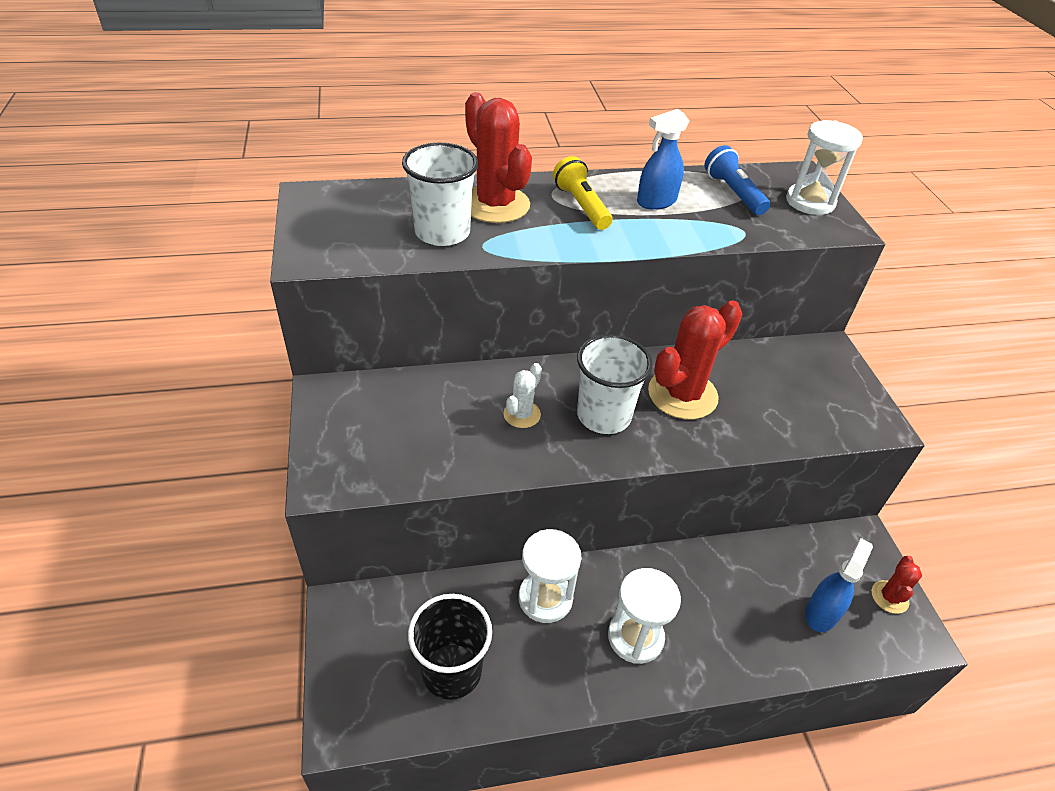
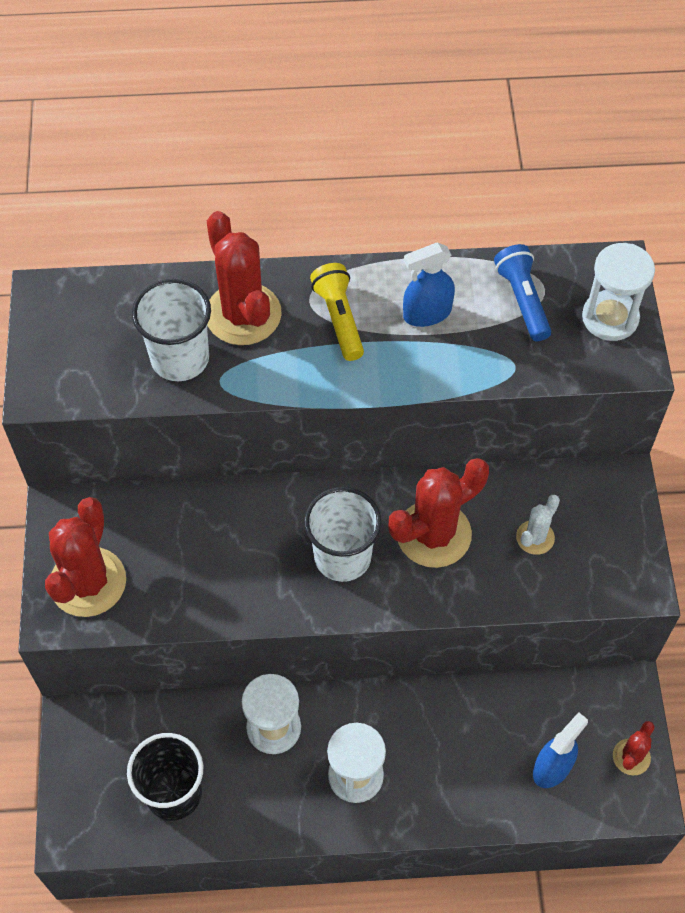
camera: 10 degrees right, 15 degrees up
white cactus [504,363,542,428] -> white cactus moved to [516,495,560,555]
none -> red cactus [45,497,126,617]

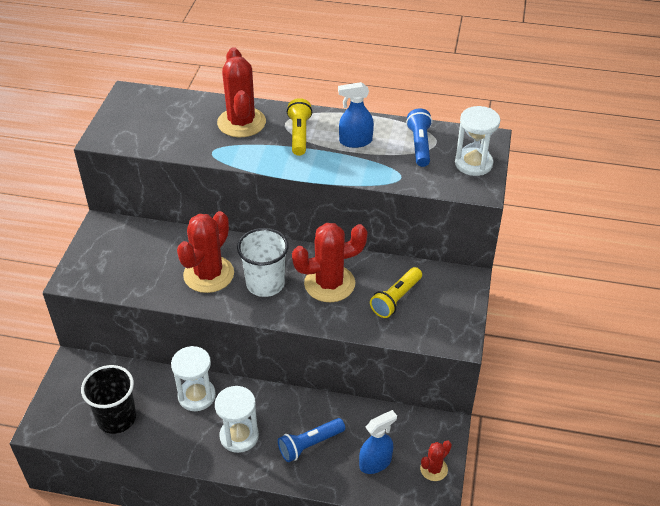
camera: 15 degrees right, 15 degrees down
red cactus [45,497,126,617] -> red cactus moved to [177,211,234,293]
white cup [132,279,211,381] -> none
white cactus [516,495,560,555] -> yellow flashlight [370,267,422,318]
none -> blue flashlight [278,418,345,462]

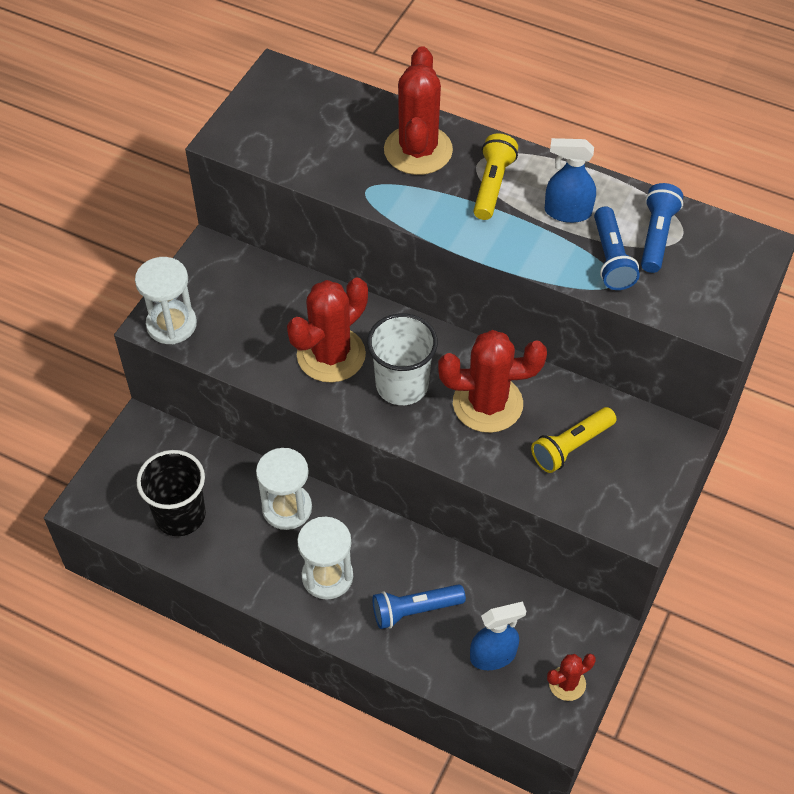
camera: 15 degrees right, 10 degrees up
white hourglass [455,106,500,176] -> white hourglass moved to [135,257,197,344]
none -> blue flashlight [594,206,640,290]

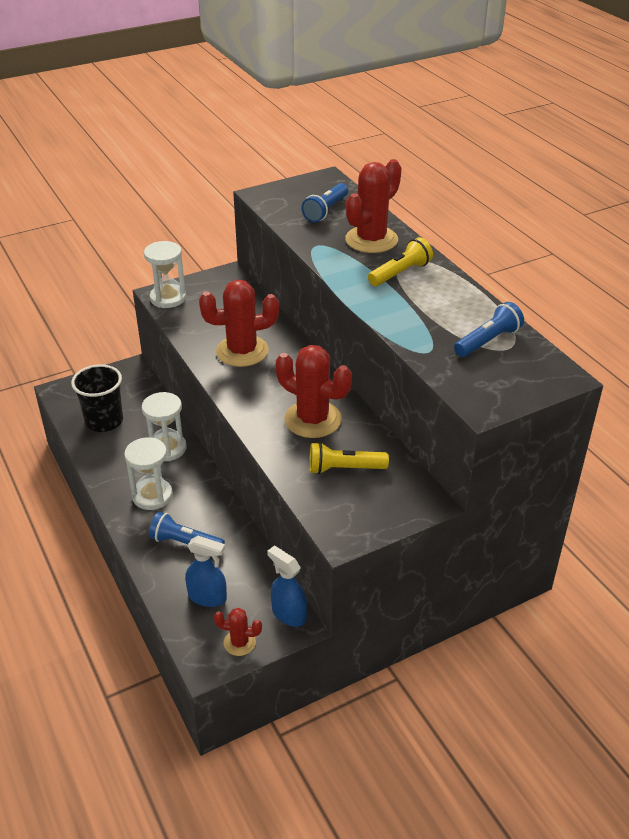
camera: 35 degrees right, 15 degrees down
white cup [367,313,438,405] -> none
blue spray bottle [545,138,596,223] -> blue spray bottle moved to [267,546,307,627]
blue flashlight [594,206,640,290] -> blue flashlight moved to [301,183,348,222]

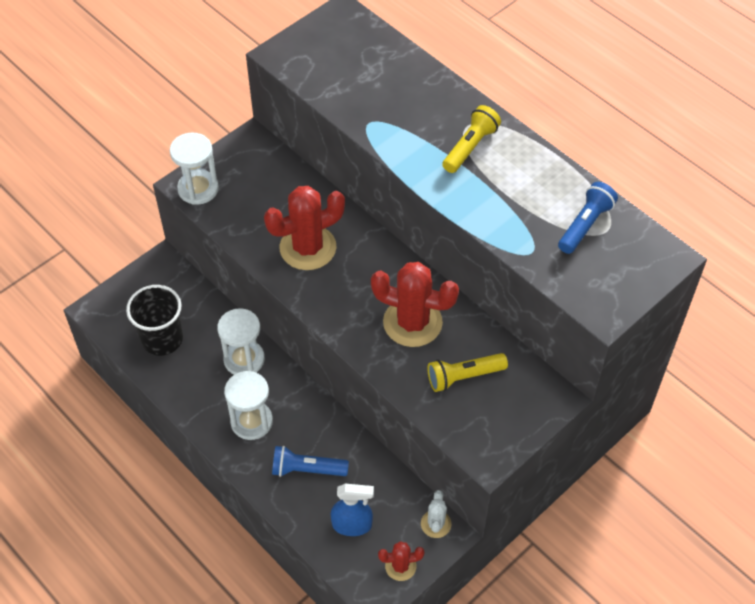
camera: 15 degrees left, 15 degrees up
blue spray bottle [267,546,307,627] -> white cactus [421,490,451,538]
blue flashlight [301,183,348,222] -> none
red cactus [345,159,401,253] -> none

